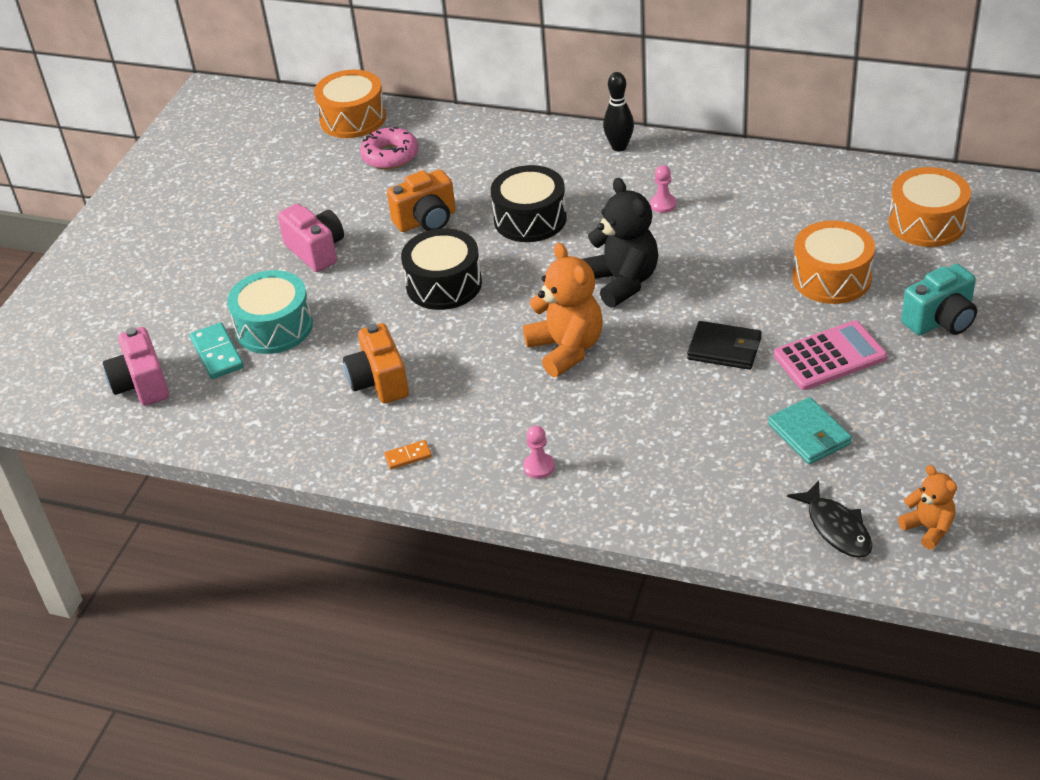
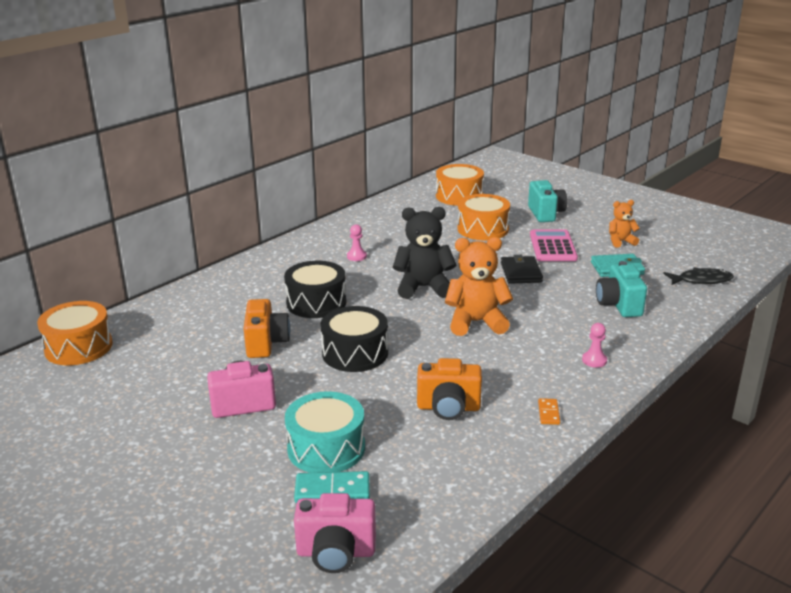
camera: 70 degrees left, 15 degrees down
pink donut [360,127,418,169] -> none
black bowling pin [603,72,634,152] -> none
black wallet [687,321,762,370] -> black wallet turned 45 degrees counterclockwise [501,255,543,284]
orange teddy bear [898,465,957,550] -> orange teddy bear moved to [609,200,640,248]
none -> turquoise camera [596,261,647,317]

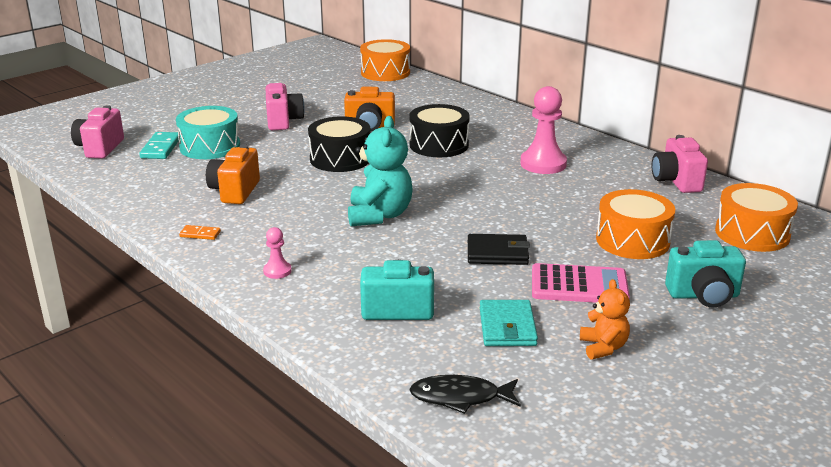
camera: 95 degrees right, 0 degrees up
pink pawn [347,224,367,261] -> pink pawn [520,86,567,174], size x2.04
black teddy bear [393,207,456,299] -> none
orange teddy bear [445,237,513,336] -> turquoise teddy bear [348,116,413,226]
black fish [663,267,734,285] -> black fish turned 90 degrees clockwise [409,375,521,414]
none -> pink camera [652,135,708,193]

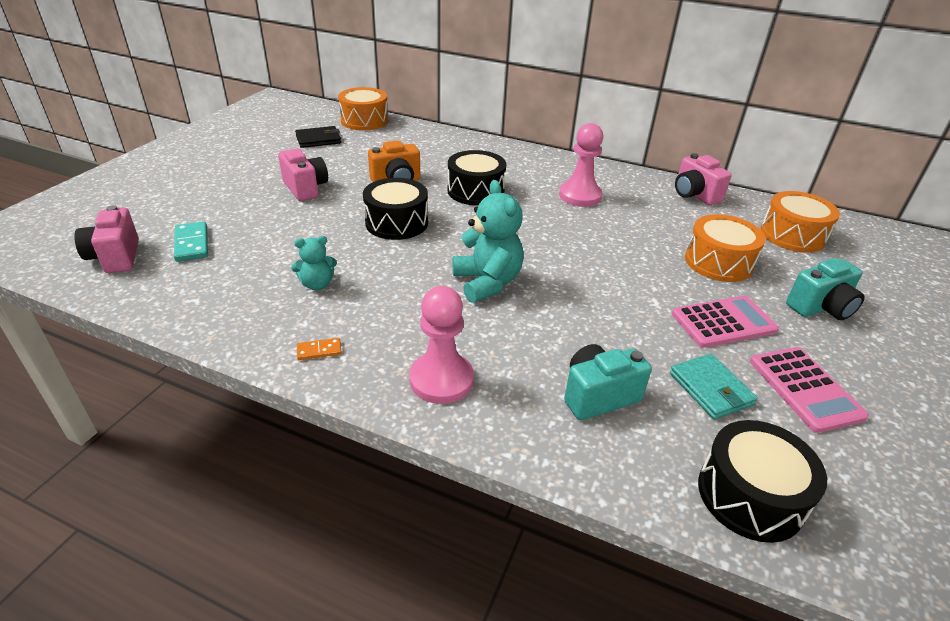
camera: 25 degrees left, 10 degrees up
turquoise drum [176,106,240,159] -> none
orange camera [206,144,260,204] -> turquoise teddy bear [291,236,337,290]
pink pawn [263,227,292,279] -> pink pawn [409,286,474,404], size x2.04
black fish [409,375,521,414] -> black drum [698,420,827,543]
black wallet [468,234,530,265] -> black wallet moved to [295,126,341,148]
orange teddy bear [580,279,630,360] -> pink calculator [750,347,869,433]

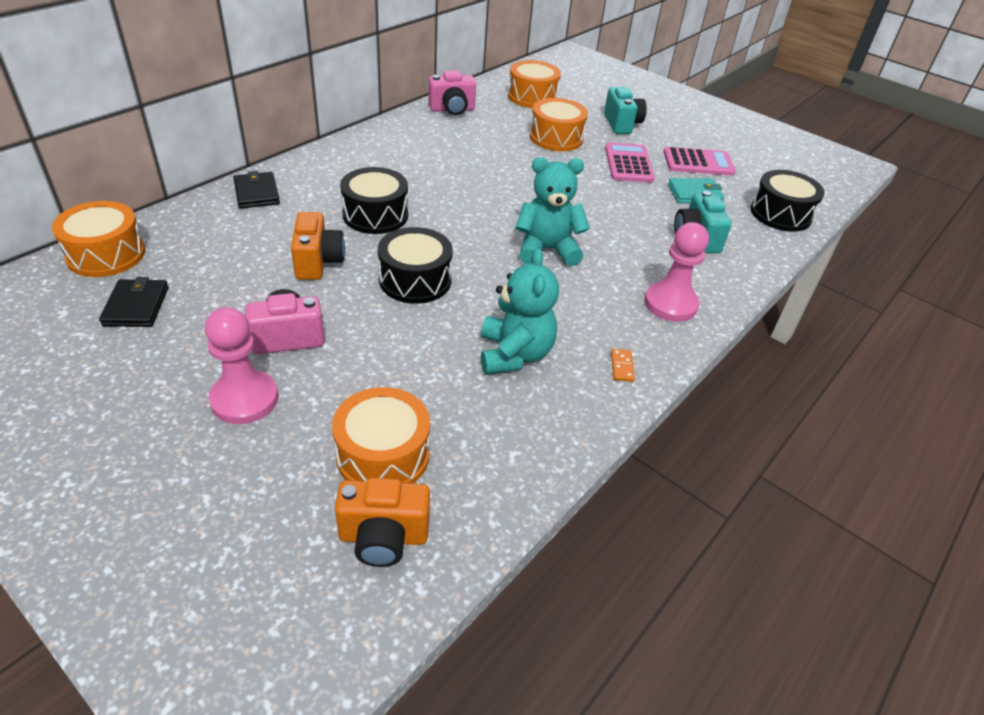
camera: 75 degrees left, 5 degrees up
pink camera [74,205,139,273] -> orange camera [335,478,430,567]
turquoise domino [174,221,208,262] -> orange drum [332,387,430,483]
turquoise teddy bear [291,236,337,290] -> turquoise teddy bear [481,248,559,374], size x1.76
pink pawn [559,123,603,207] -> pink pawn moved to [205,307,278,424]
none -> black wallet [233,171,280,209]

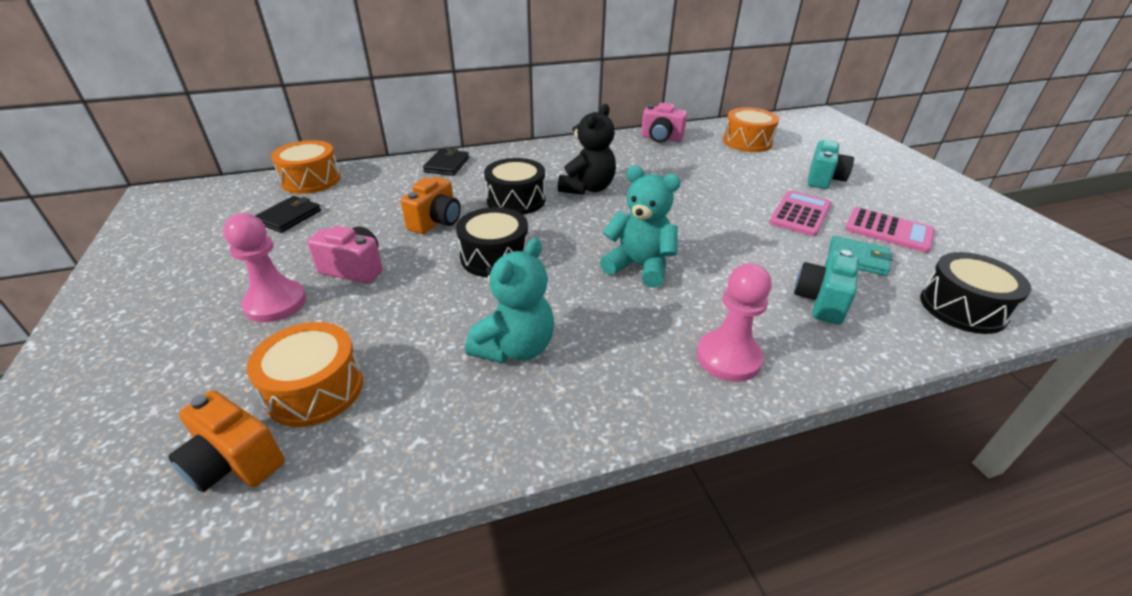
camera: 35 degrees right, 5 degrees down
orange drum [530,98,588,151] -> none
orange domino [611,349,635,382] -> none
none -> black teddy bear [558,104,616,195]

